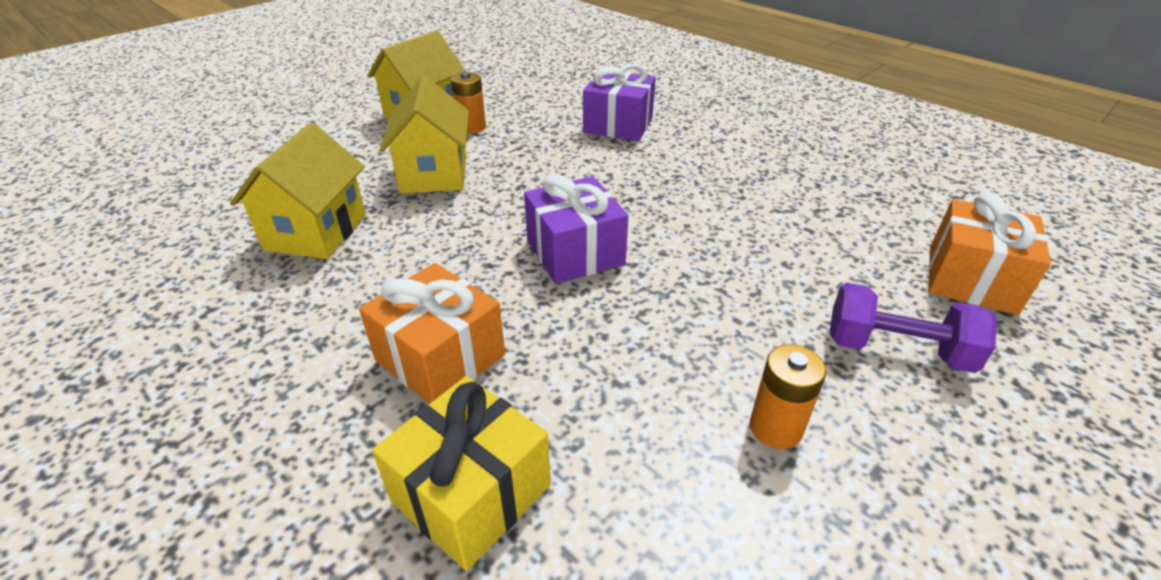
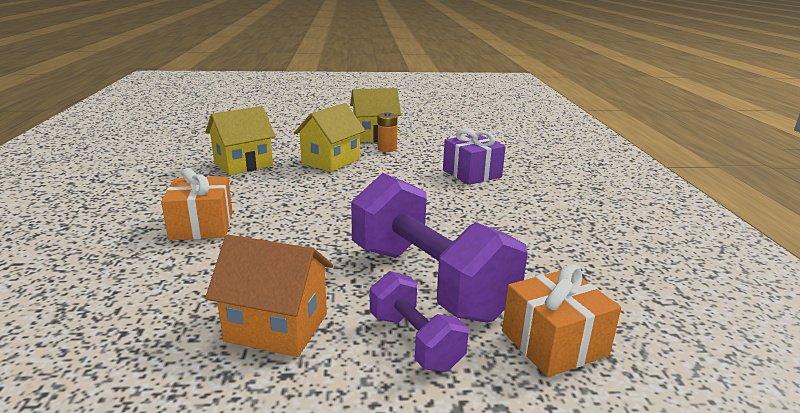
camera: 40 degrees right, 15 degrees down
yellow gift [372,376,551,571] -> none
purple gift [524,174,628,284] -> none
orange battery [750,344,826,449] -> orange house [205,235,333,357]
none -> purple dumbbell [351,173,528,323]

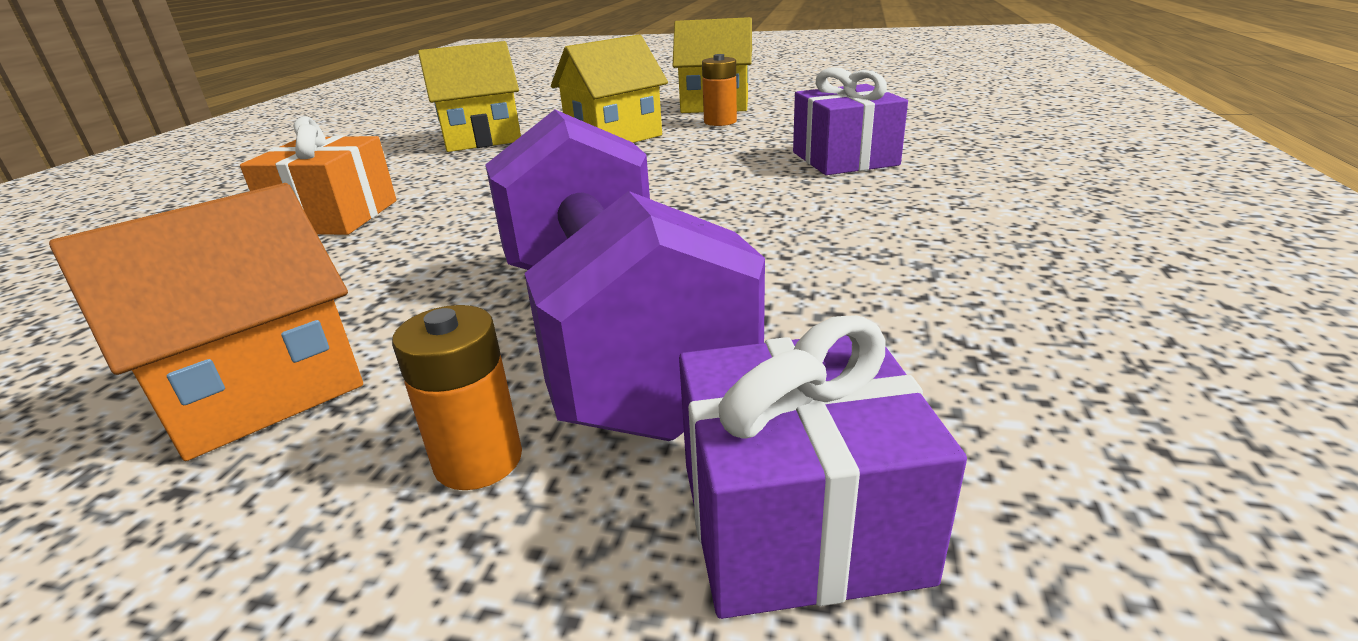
camera: 20 degrees right, 5 degrees up
orange house [205,235,333,357] -> orange house turned 75 degrees counterclockwise [49,183,363,461]
purple dumbbell [370,271,469,372] -> orange battery [392,305,522,490]
orange gift [502,264,621,377] -> purple gift [679,315,967,619]

